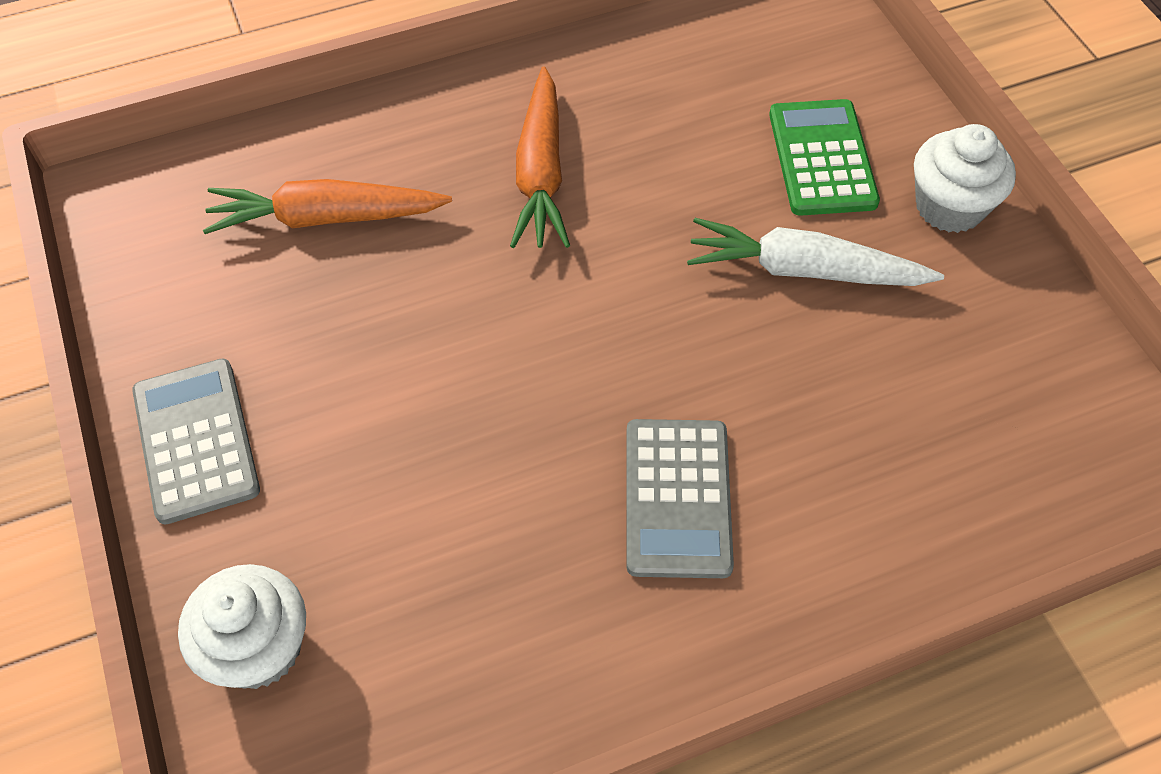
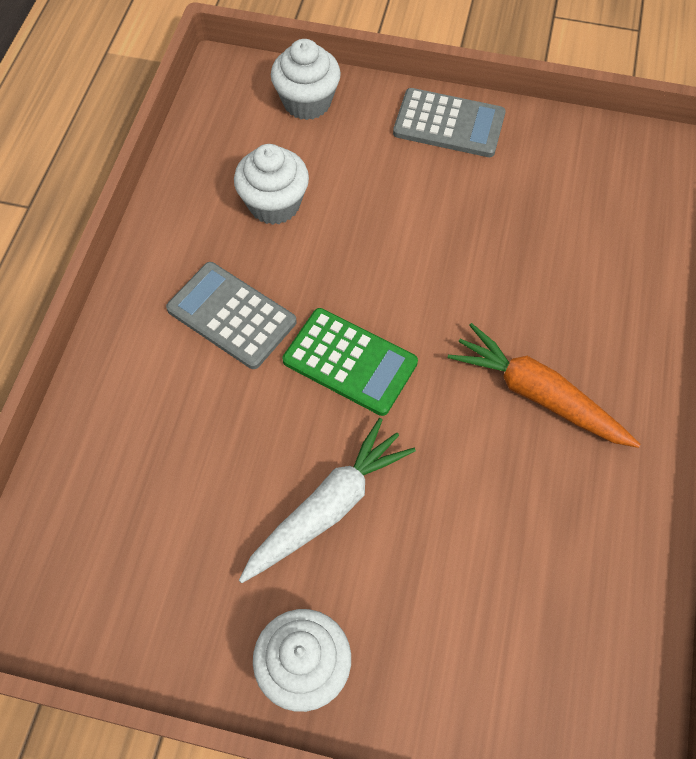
camera: 125 degrees right, 5 degrees up
orange carrot [203,179,452,234] -> none
green calculator [769,99,880,216] -> green calculator moved to [283,308,418,416]
none -> white cupcake [234,144,309,225]

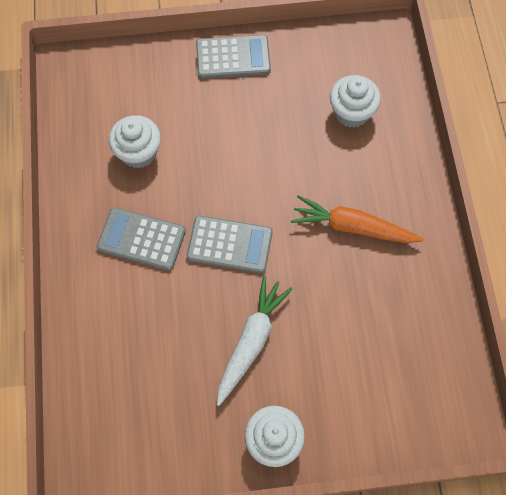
camera: 20 degrees left, 5 degrees up
white cupcake [271,39,341,120] -> white cupcake moved to [330,75,381,128]
green calculator [283,308,418,416] -> grey calculator [187,216,273,273]

